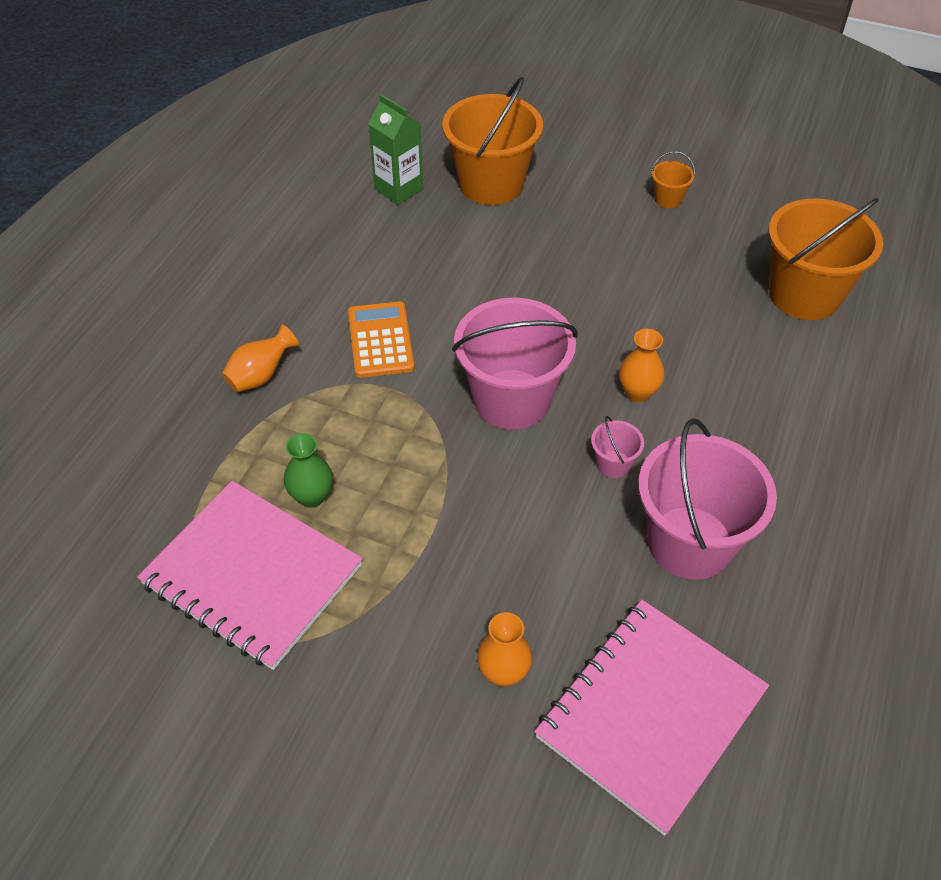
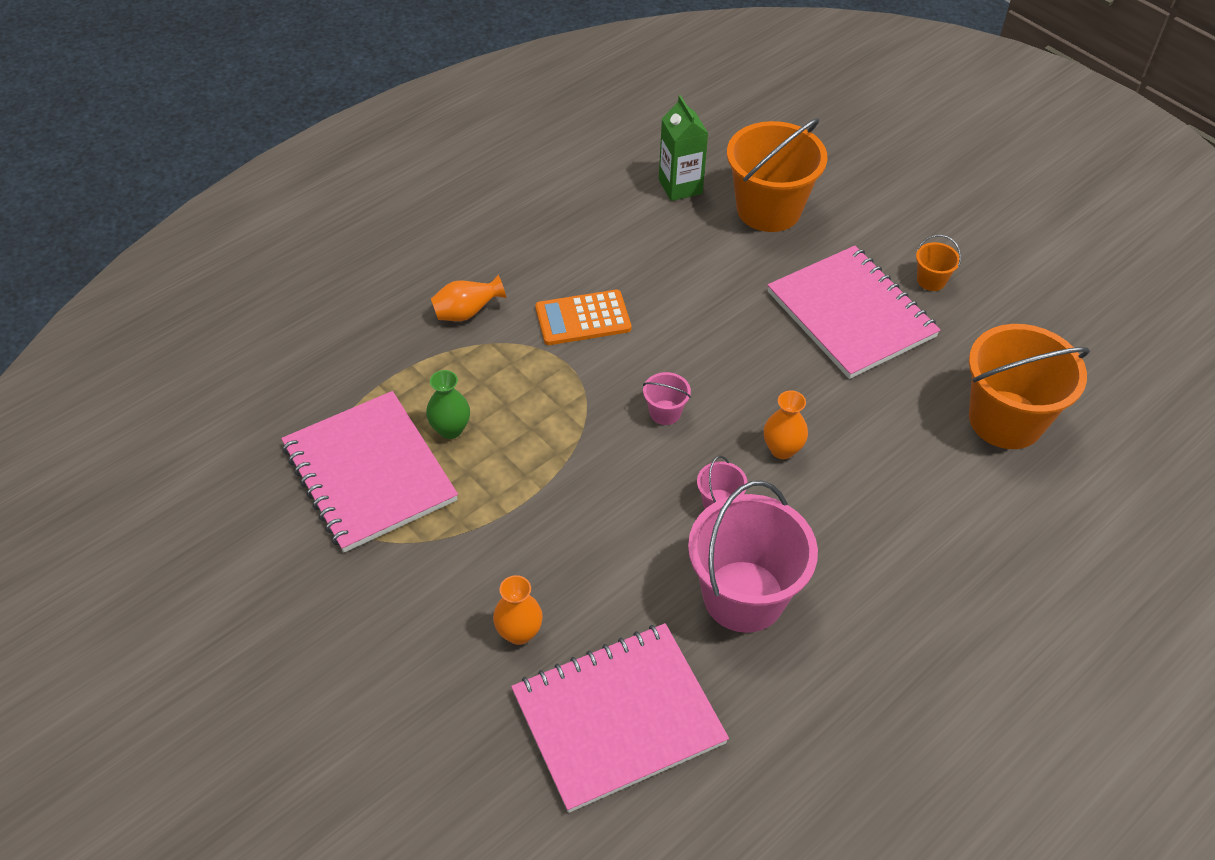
camera: 25 degrees right, 0 degrees up
orange calculator [348,301,415,378] -> orange calculator turned 120 degrees counterclockwise [535,290,631,345]
pink bucket [452,298,578,429] -> pink bucket [643,372,691,425], size x0.43
none -> pink notebook [767,246,940,379]

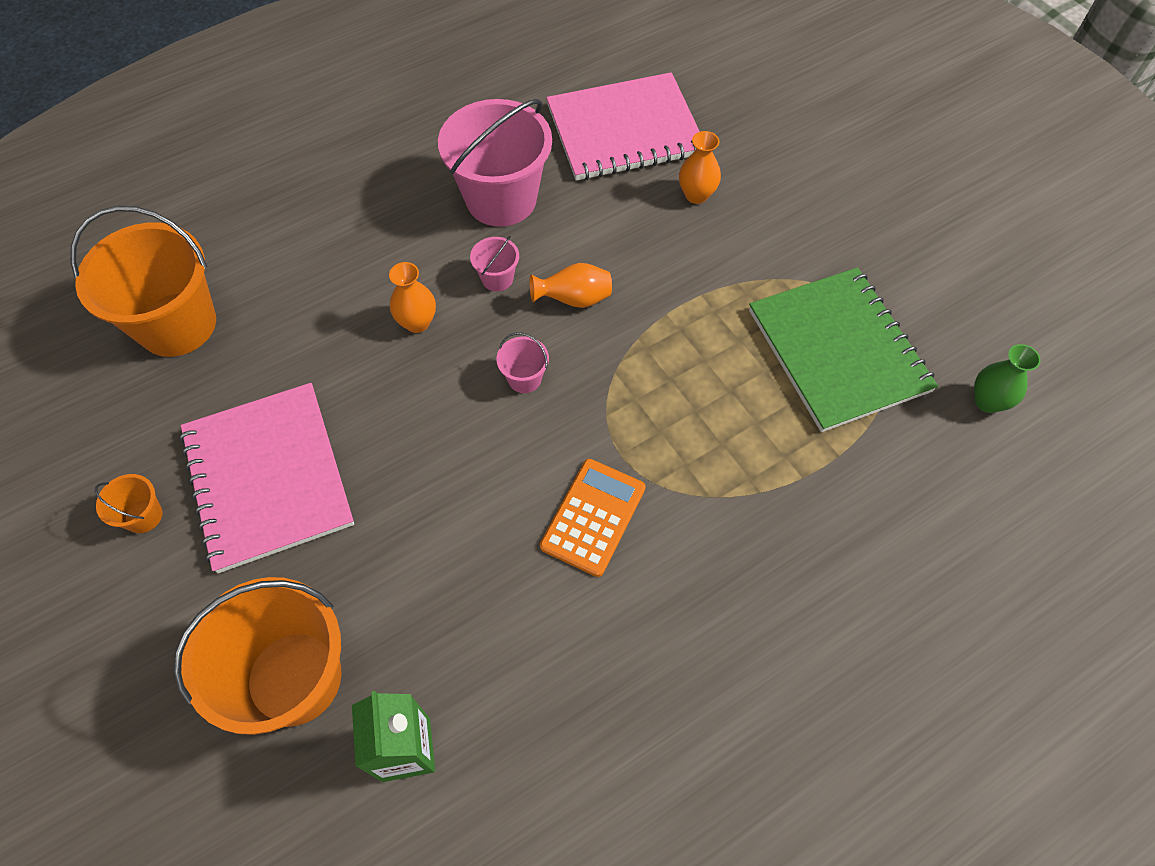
camera: 170 degrees left, 10 degrees up
pink notebook [281,391,458,552] -> green notebook [749,267,938,432]
green vase [426,370,470,439] -> green vase moved to [974,344,1041,413]
orange vase [431,275,506,321] -> orange vase moved to [530,263,612,308]
orange calculator [535,290,631,345] -> orange calculator turned 60 degrees counterclockwise [540,459,646,577]

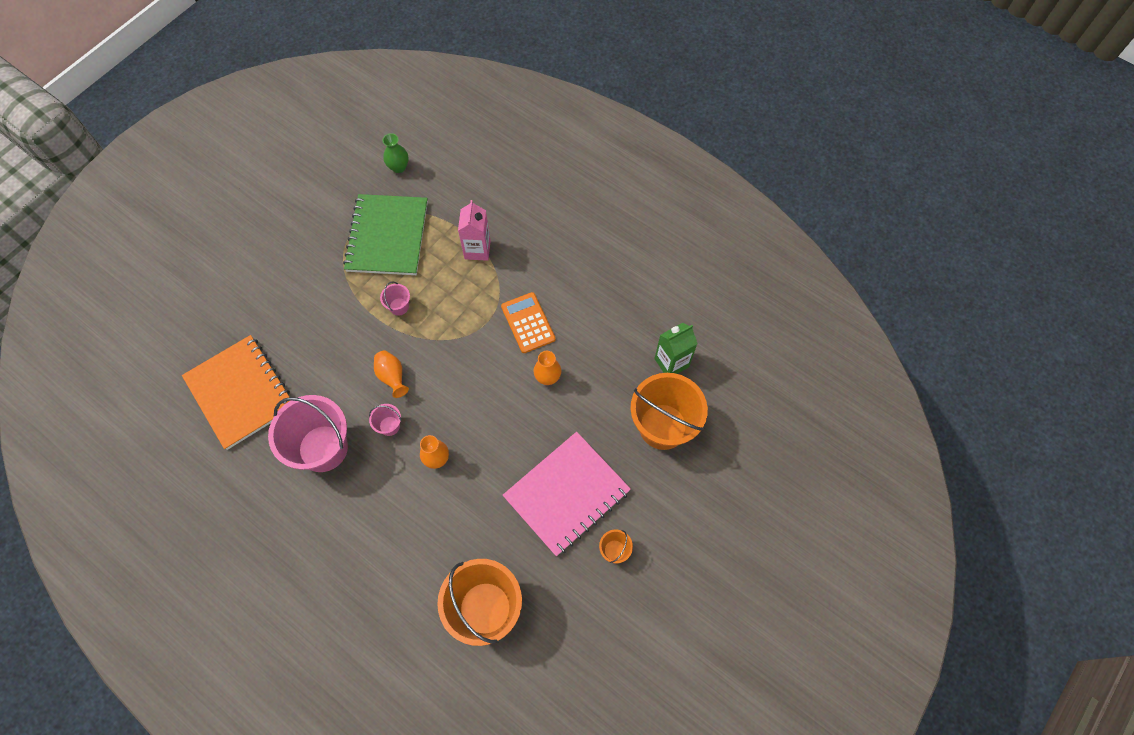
camera: 110 degrees left, 5 degrees up
pink bucket [497,332,549,393] -> pink bucket moved to [380,282,410,316]
orange calculator [540,459,646,577] -> orange calculator turned 60 degrees clockwise [501,292,556,353]
pink notebook [546,72,700,181] -> orange notebook [182,335,290,450]
orange vase [679,131,721,204] -> orange vase moved to [533,351,561,385]
green notebook [749,267,938,432] -> green notebook turned 45 degrees counterclockwise [343,194,428,275]
none -> pink carton [458,200,491,261]

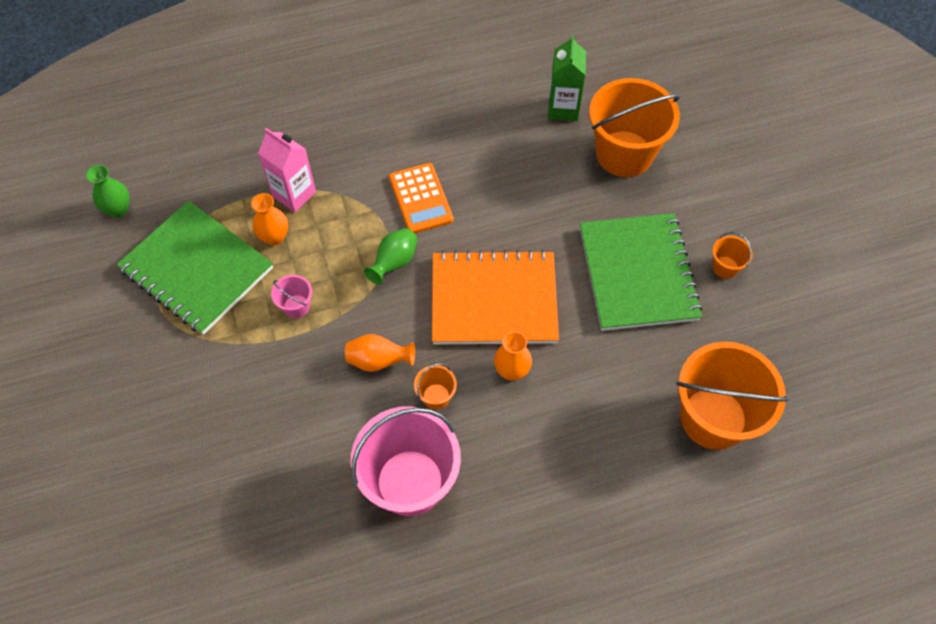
camera: 55 degrees left, 5 degrees down
orange notebook [182,335,290,450] -> orange notebook moved to [432,250,559,345]
pink bucket [369,404,401,436] -> orange bucket [414,363,457,410]
orange calculator [501,292,556,353] -> orange calculator turned 120 degrees counterclockwise [389,163,453,233]
pink notebook [503,432,631,556] -> green notebook [580,213,703,331]
orange vase [533,351,561,385] -> orange vase moved to [251,193,288,246]
none -> green vase [364,228,417,285]

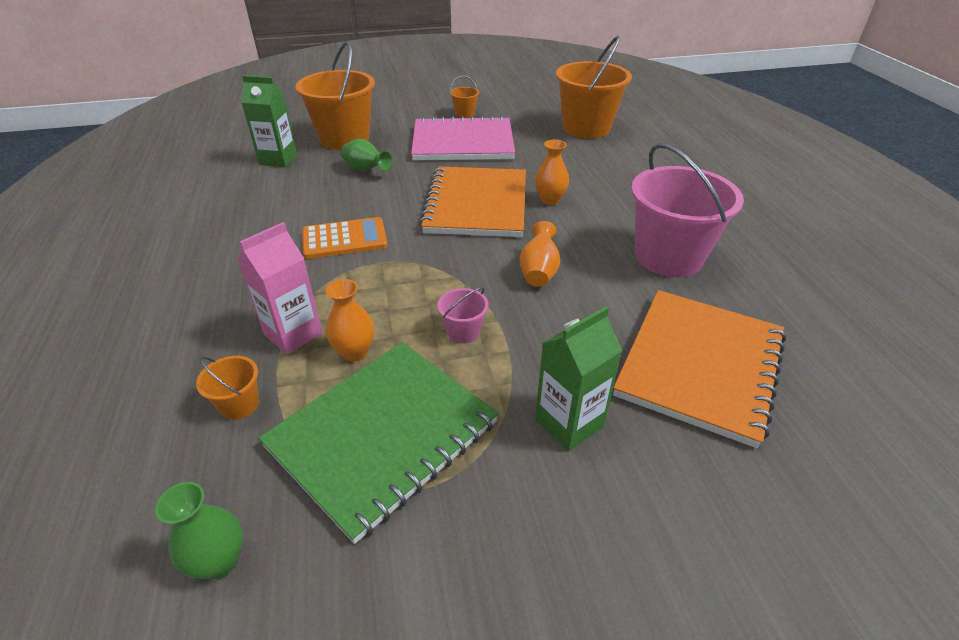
camera: 85 degrees left, 20 degrees down
green vase [364,228,417,285] -> green vase moved to [341,139,392,171]
orange bucket [414,363,457,410] -> orange bucket moved to [196,356,259,420]
green notebook [580,213,703,331] -> pink notebook [411,115,515,160]
none -> green carton [535,306,622,451]
none -> orange notebook [613,290,786,448]

